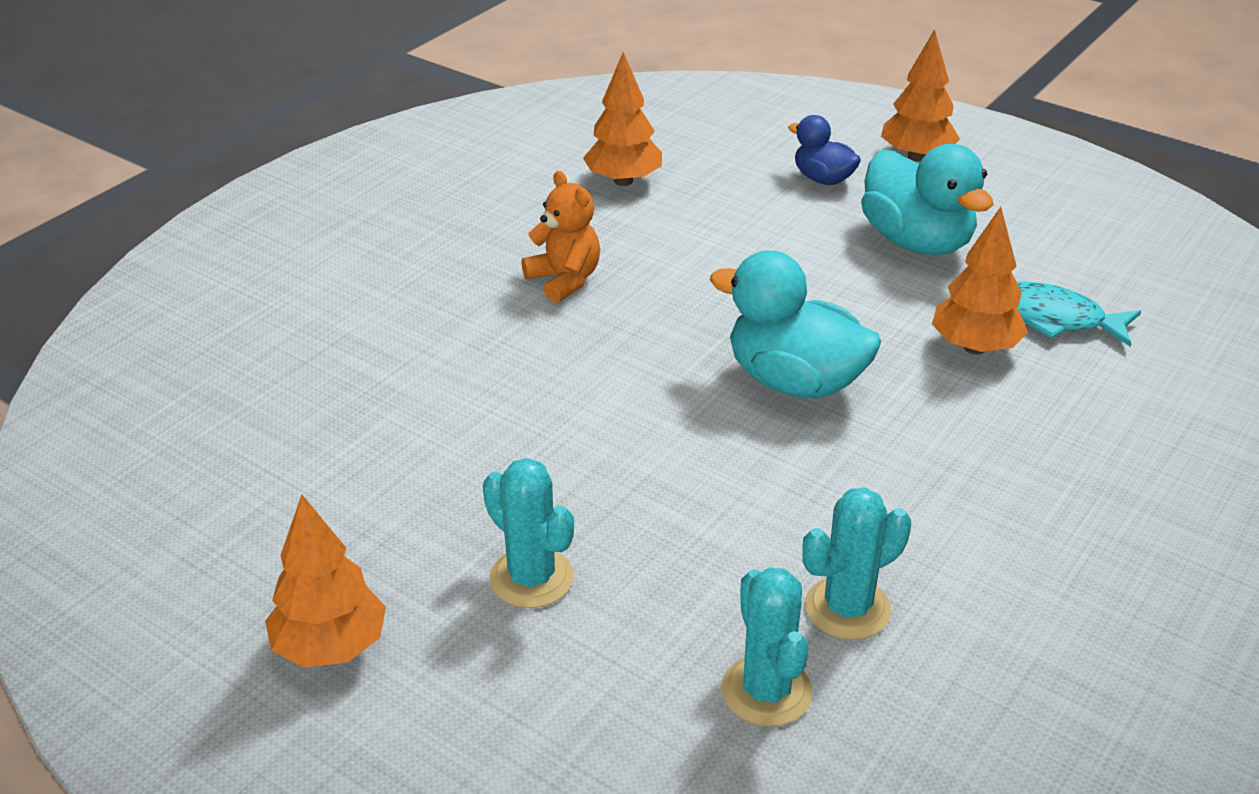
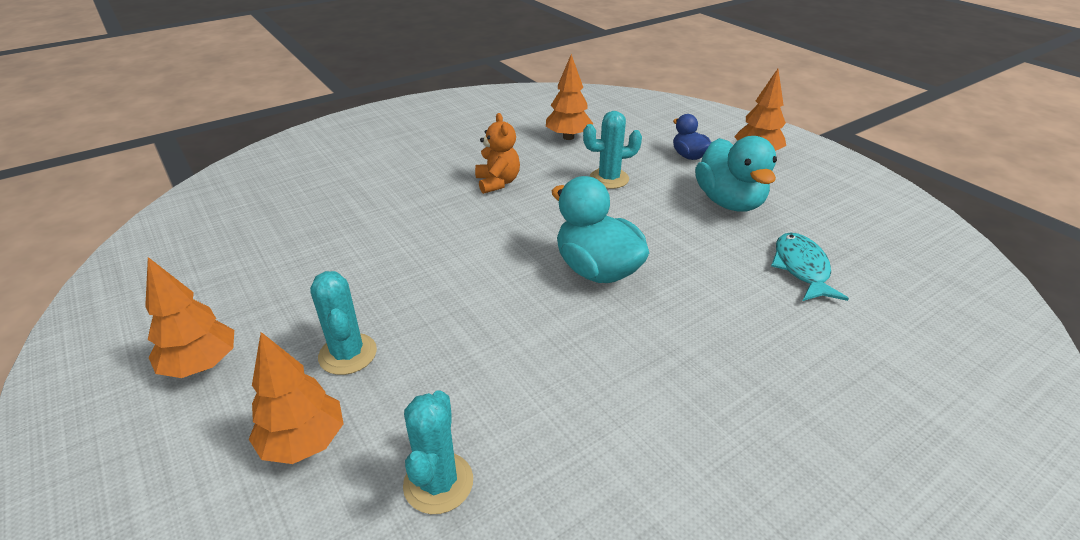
camera: 20 degrees right, 0 degrees up
turquoise cactus [802,487,911,640] -> turquoise cactus moved to [583,111,642,189]
orange tree [932,207,1028,354] -> orange tree moved to [249,332,343,464]
turquoise fish [1016,282,1141,347] -> turquoise fish turned 45 degrees clockwise [771,232,849,301]

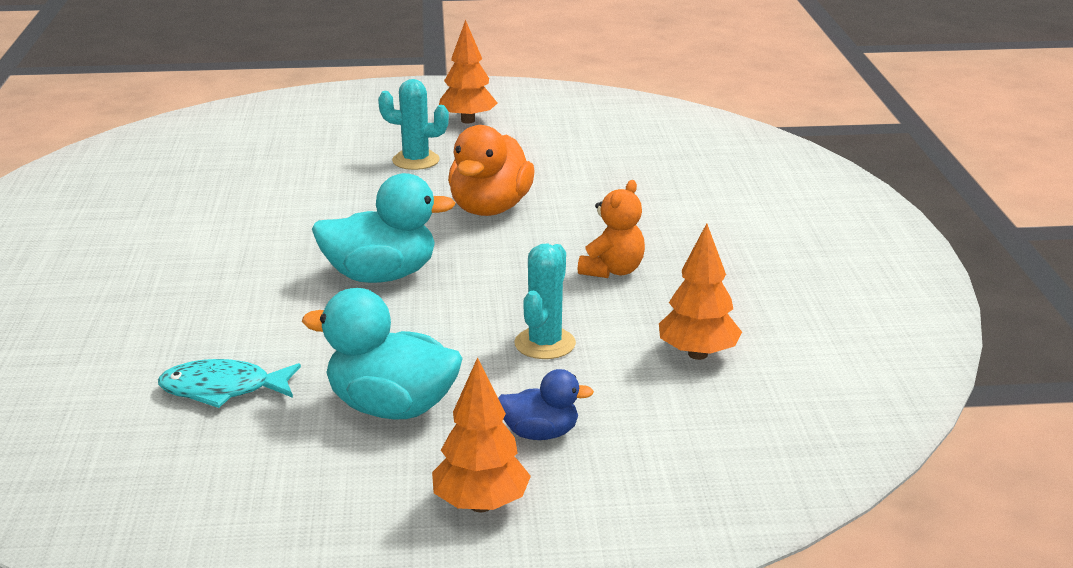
camera: 120 degrees right, 10 degrees down
orange tree [249,332,343,464] -> none
turquoise cactus [403,390,473,514] -> none
orange teddy bear [475,113,520,194] -> orange teddy bear turned 75 degrees counterclockwise [578,180,645,278]
turquoise fish [771,232,849,301] -> turquoise fish turned 150 degrees clockwise [158,359,301,408]
none -> orange duck [448,125,535,216]

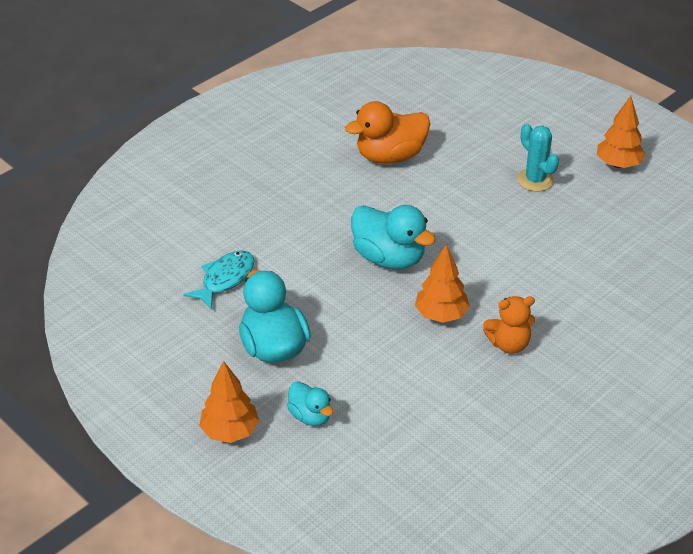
camera: 50 degrees right, 15 degrees up
turquoise fish [158,359,301,408] -> turquoise fish turned 75 degrees clockwise [183,250,255,310]
orange duck [448,125,535,216] -> orange duck moved to [345,101,430,164]
blue duck [498,369,594,440] -> turquoise duck [287,381,333,426]
turquoise cactus [514,244,576,359] -> none
orange tree [659,223,742,360] -> orange tree moved to [415,245,470,323]

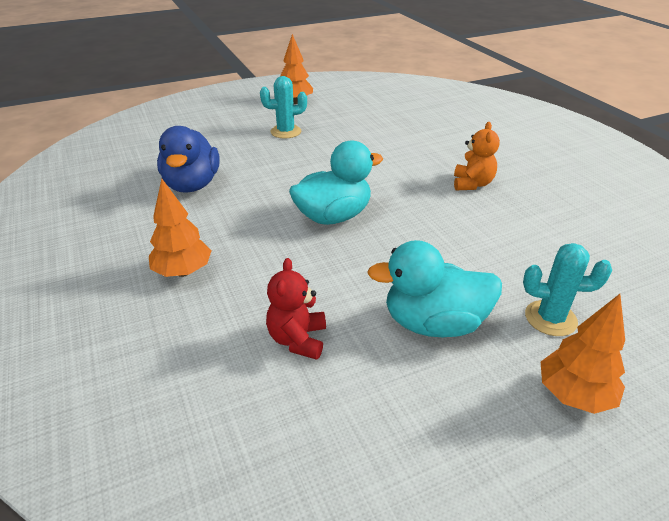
camera: 70 degrees left, 5 degrees down
turquoise fish [183,250,255,310] -> red teddy bear [266,258,326,360]
turquoise duck [287,381,333,426] -> turquoise cactus [523,243,612,336]
orange duck [345,101,430,164] -> blue duck [157,126,220,193]
orange tree [415,245,470,323] -> orange tree moved to [149,179,212,277]

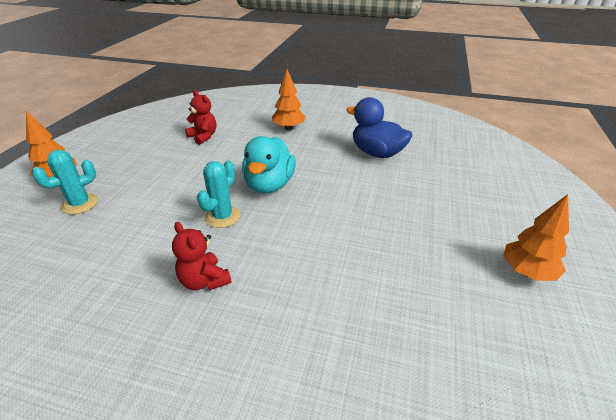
camera: 130 degrees right, 0 degrees up
turquoise cactus [260,76,307,138] -> turquoise cactus moved to [197,160,240,228]
turquoise duck [367,240,502,337] -> none
orange teddy bear [454,122,500,190] -> red teddy bear [172,222,232,290]

